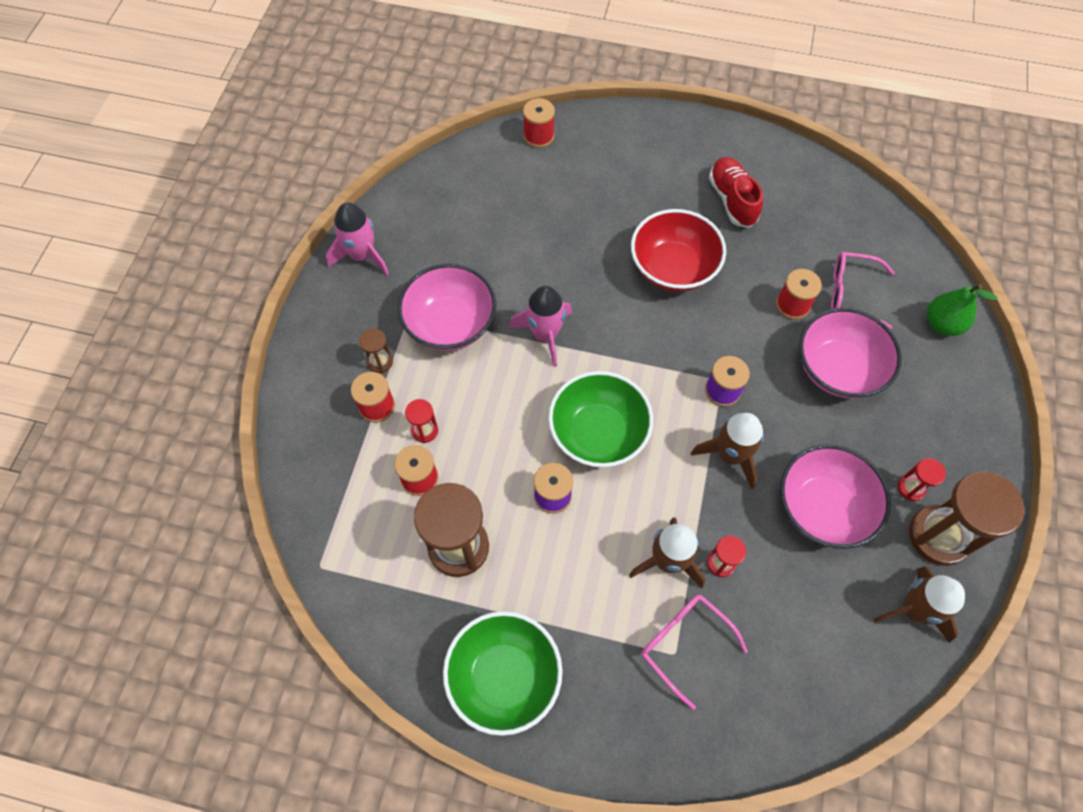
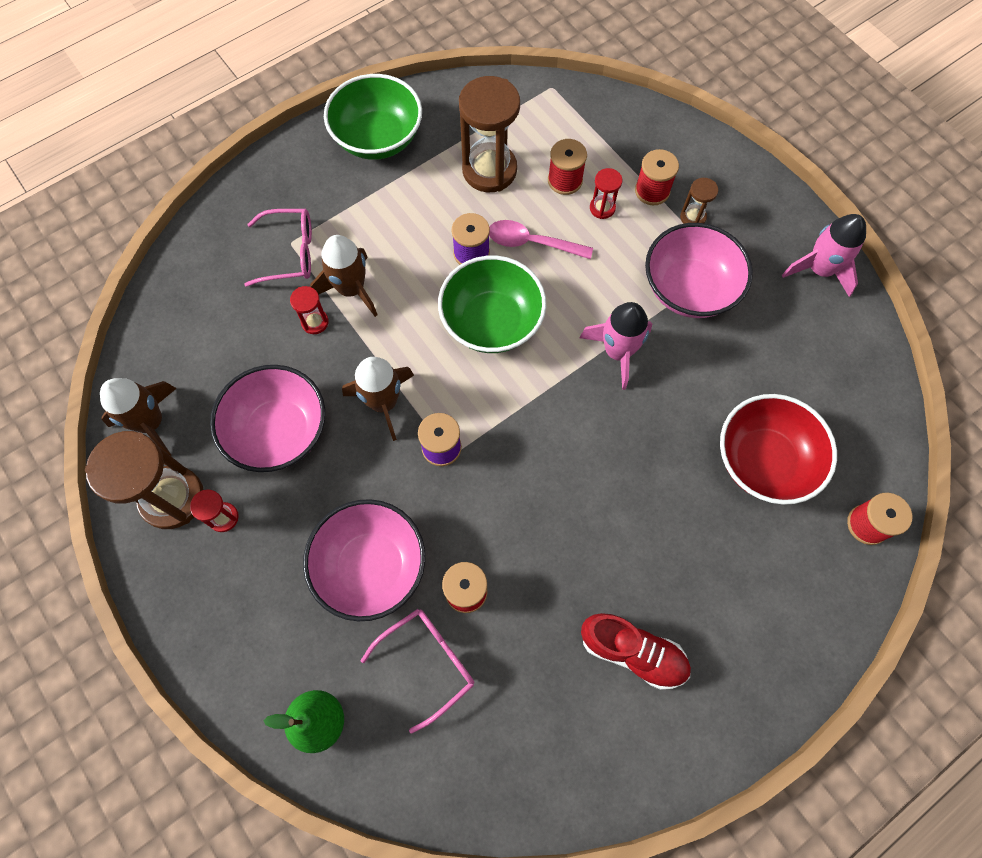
camera: 130 degrees right, 5 degrees up
red bowl [631,209,726,292] -> red bowl moved to [720,394,837,505]
none -> pink spoon [489,220,593,259]

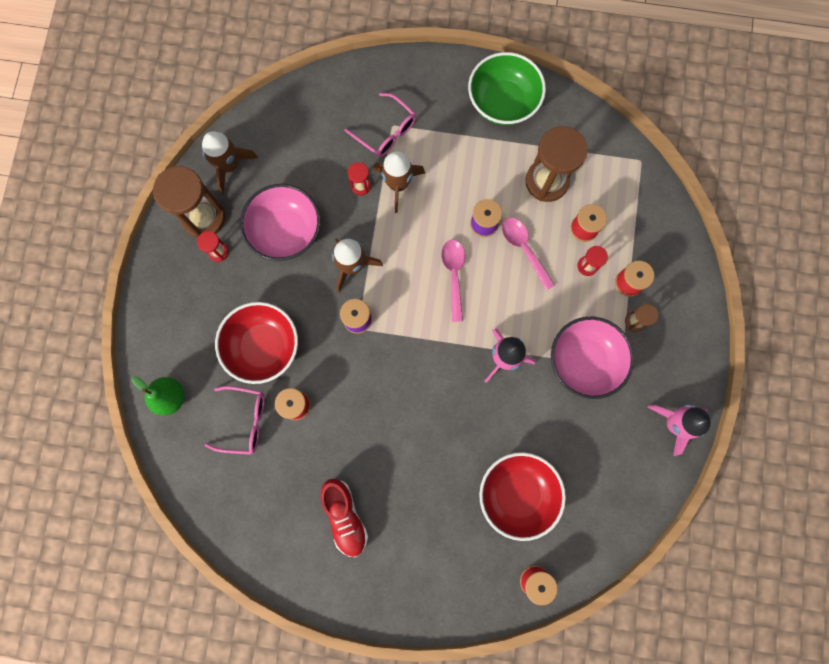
camera: 45 degrees right, 10 degrees up
pink bowl [303,499,425,621] -> red bowl [215,302,298,384]
green bowl [438,255,546,353] -> pink spoon [441,240,465,322]

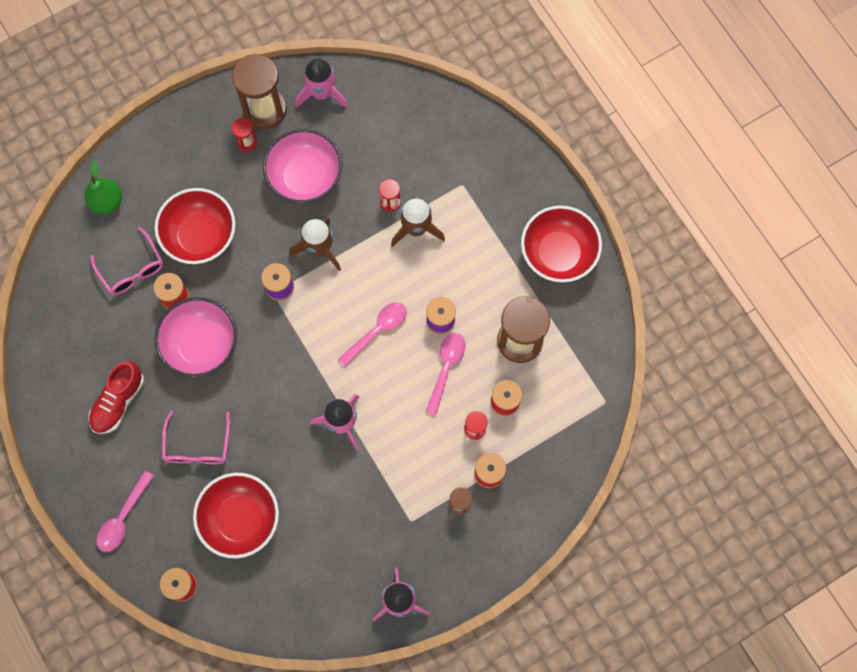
camera: 50 degrees right, 5 degrees down
brown rocket [202,131,258,194] -> pink rocket [295,58,348,108]
pink glasses [344,93,416,157] -> pink glasses moved to [162,410,230,464]
green bowl [468,52,546,125] -> red bowl [521,206,602,282]
pink bowl [551,317,634,399] -> pink bowl moved to [154,297,237,377]
none -> pink spoon [96,470,154,552]

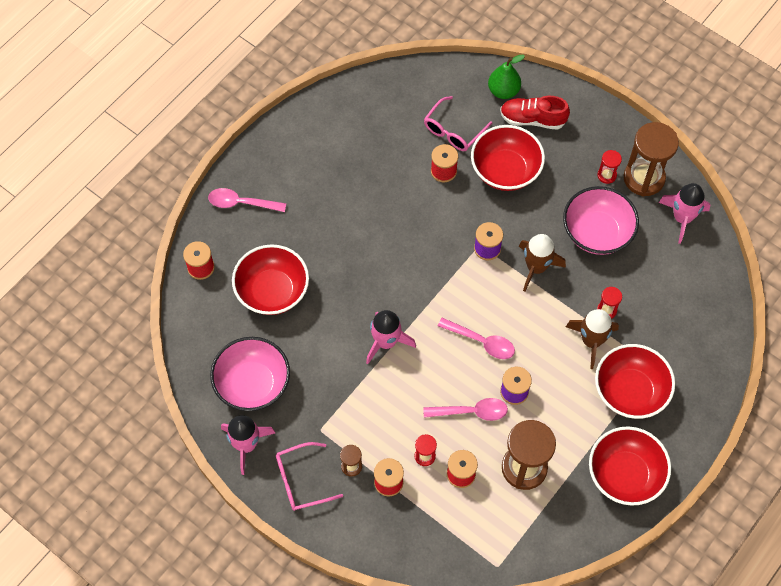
camera: 70 degrees right, 10 degrees down
red shoe [88,361,144,434] -> red shoe moved to [500,96,570,130]
pink bowl [154,297,237,377] -> pink bowl moved to [210,337,290,411]
pink glasses [162,410,230,464] -> pink glasses moved to [276,442,343,511]
none -> red bowl [595,344,675,419]

